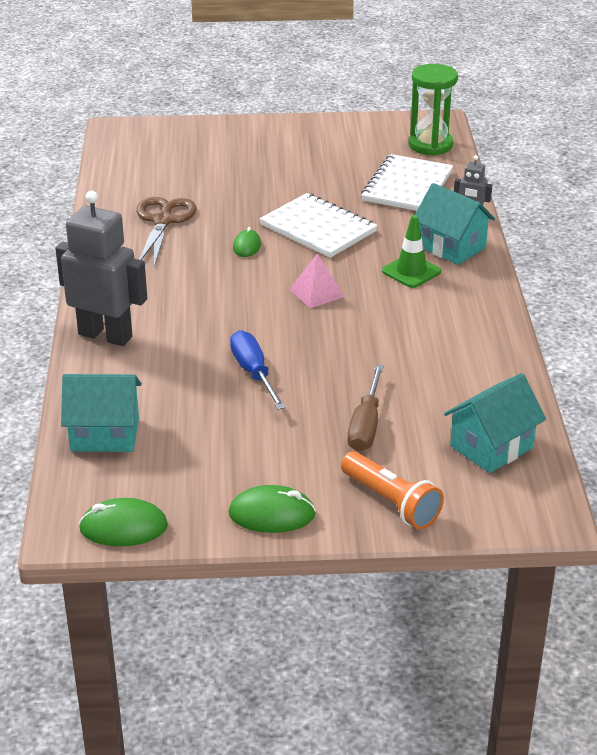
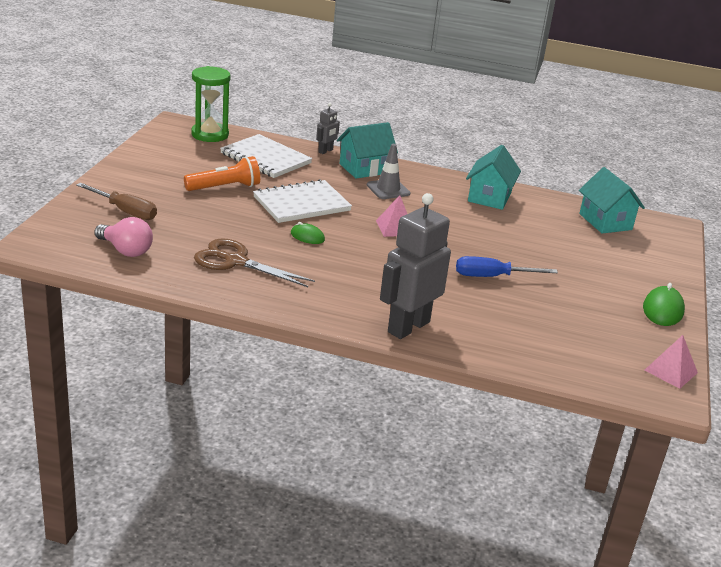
camera: 75 degrees left, 5 degrees down
turquoise house [61,374,142,452] -> turquoise house moved to [466,145,521,210]
green mouse [79,498,168,546] -> pink pyramid [644,335,698,389]
orange flashlight [341,451,444,529] -> orange flashlight moved to [184,156,260,191]
brown screwdriver [347,364,384,451] -> brown screwdriver moved to [76,183,157,220]
green traffic cone [382,215,441,288] -> grey traffic cone [367,144,410,199]
none -> pink light bulb [94,217,153,257]

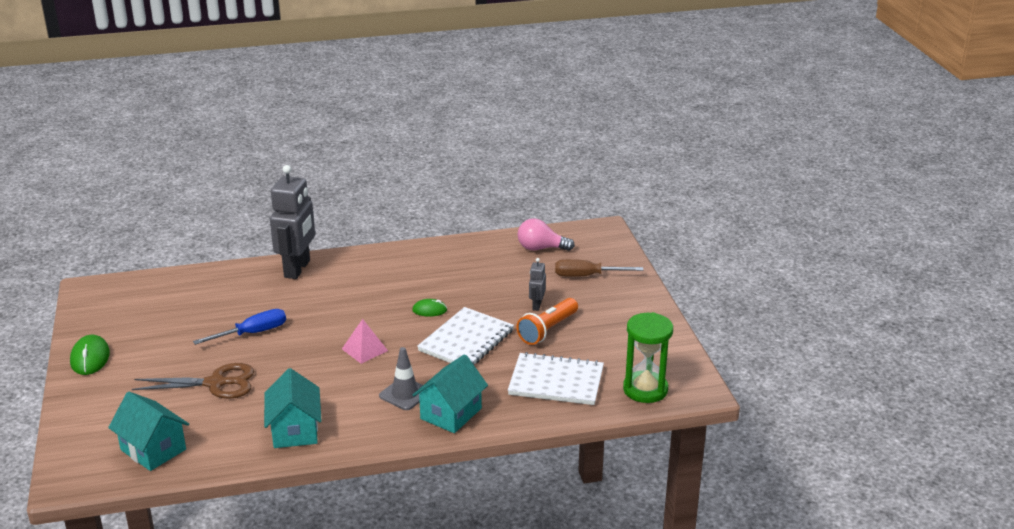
camera: 155 degrees right, 0 degrees up
brown scissors [194,238,315,287] -> brown scissors moved to [132,363,254,399]
grey robot [316,103,340,154] -> grey robot moved to [529,258,546,311]
pink pyramid [644,335,698,389] -> none

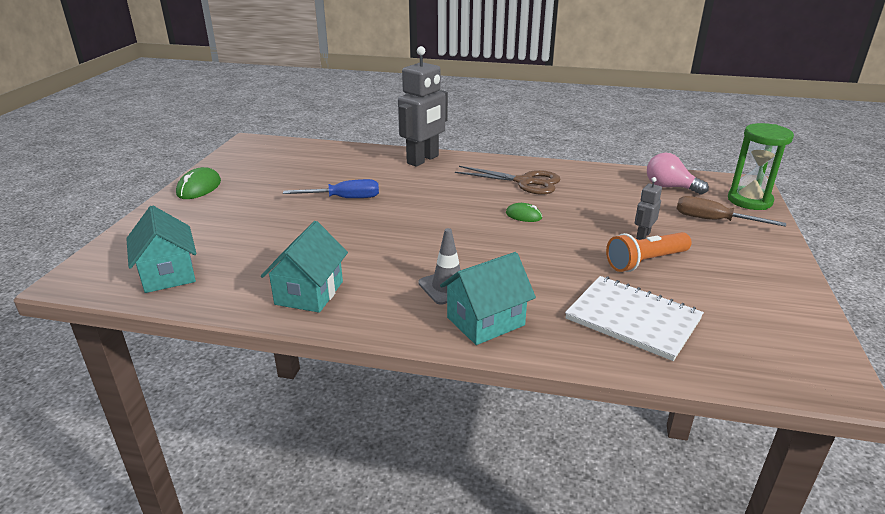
camera: 25 degrees right, 0 degrees up
brown scissors [132,363,254,399] -> brown scissors moved to [455,166,561,195]
pink pyramid [342,319,388,364] -> none
white notebook [417,307,514,365] -> none
green hourglass [623,312,673,403] -> green hourglass moved to [728,123,794,210]

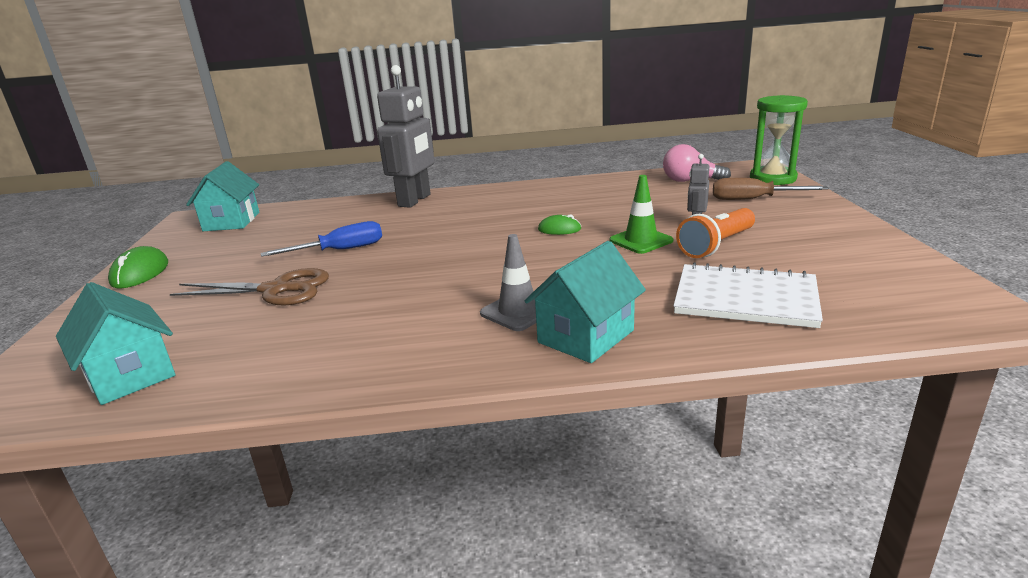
camera: 15 degrees left, 5 degrees down
turquoise house [261,221,348,313] -> turquoise house moved to [186,161,259,231]
brown scissors [455,166,561,195] -> brown scissors moved to [170,268,329,306]
none -> green traffic cone [610,175,673,254]

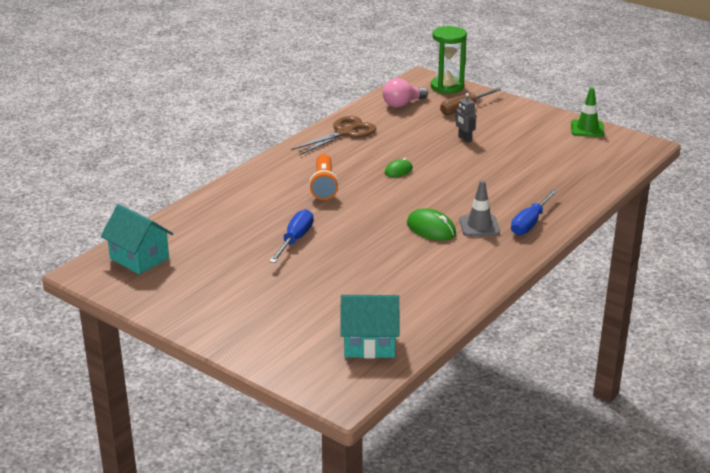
camera: 50 degrees left, 5 degrees up
green mouse [108,246,168,288] -> green mouse moved to [407,208,456,241]
brown scissors [170,268,329,306] -> brown scissors moved to [291,116,376,155]
grey robot [377,65,435,208] -> none
turquoise house [525,241,646,363] -> blue screwdriver [511,189,558,235]
green traffic cone [610,175,673,254] -> green traffic cone moved to [571,88,604,137]
white notebook [673,262,823,328] -> none
orange flashlight [676,208,755,258] -> orange flashlight moved to [309,154,339,200]

